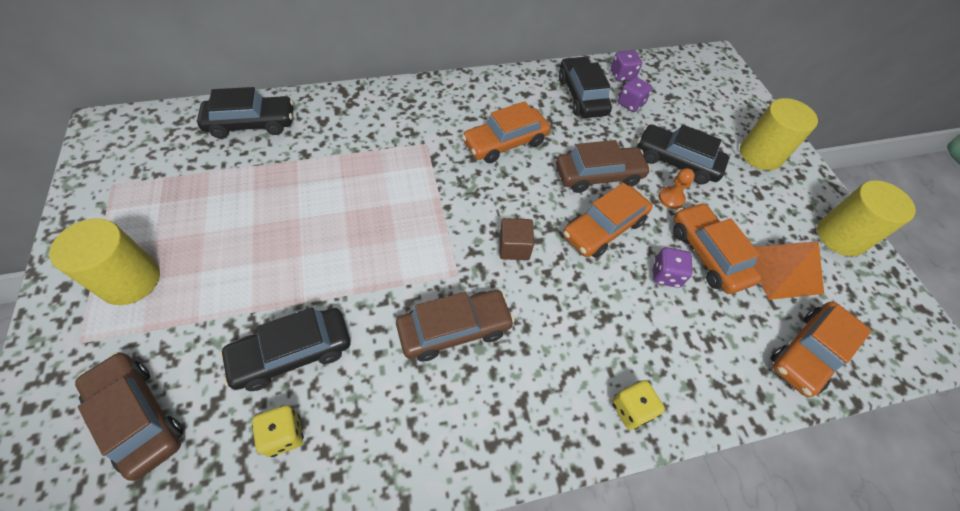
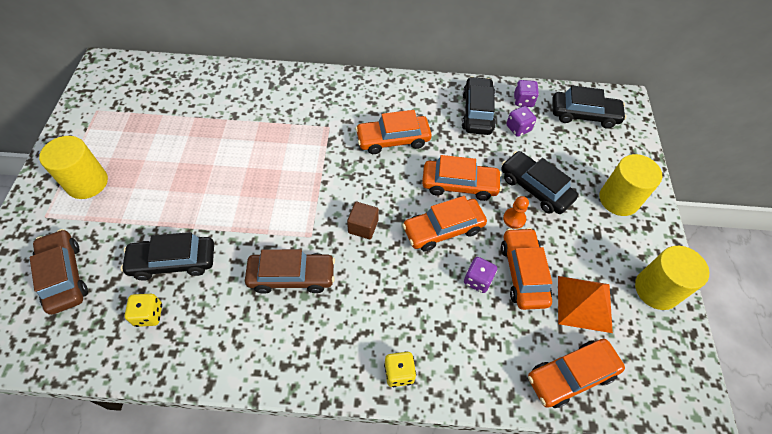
camera: 20 degrees right, 0 degrees up
black car [197,87,294,139] -> black car moved to [552,85,626,129]
brown car [556,140,651,193] -> orange car [422,155,502,201]

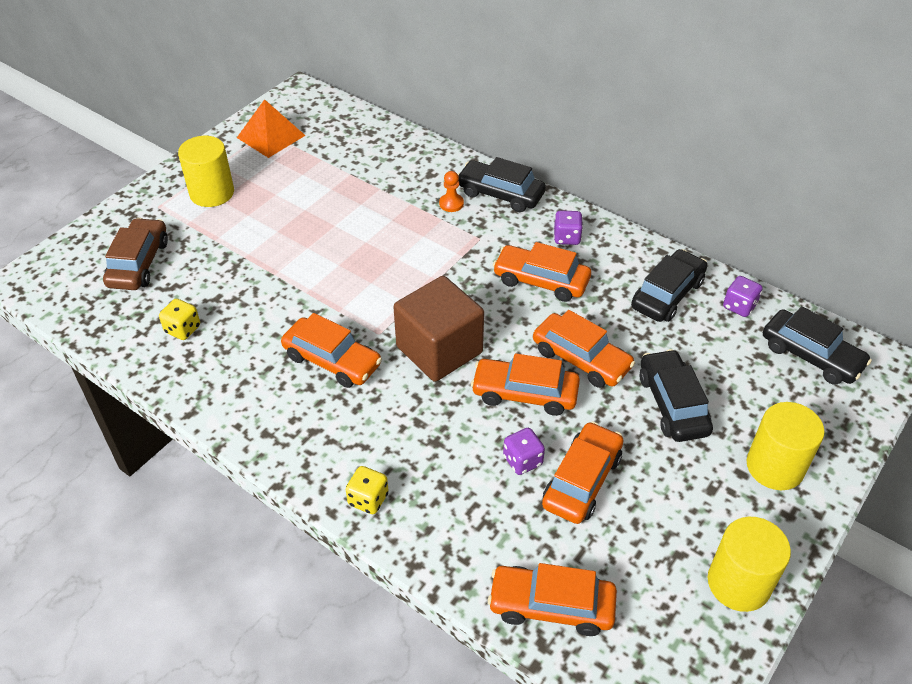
camera: 35 degrees right, 10 degrees down
black car [121,232,214,281] -> black car moved to [458,157,546,212]
brown car [245,249,335,294] -> orange car [281,313,382,388]
brown cube [347,202,379,239] -> brown cube [394,276,484,382], size x2.10
orange pawn [503,196,529,229] -> orange pawn moved to [439,171,464,212]
purple dice [506,106,536,137] -> purple dice moved to [554,210,583,245]
orange pyramid [558,276,613,333] -> orange pyramid moved to [237,99,306,158]

